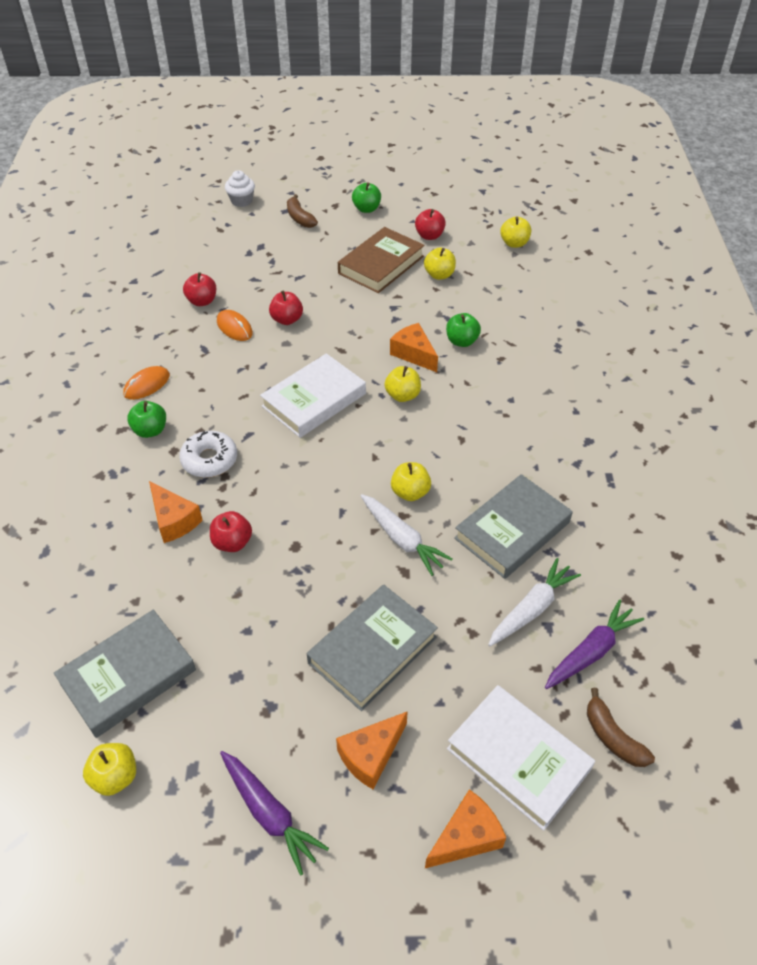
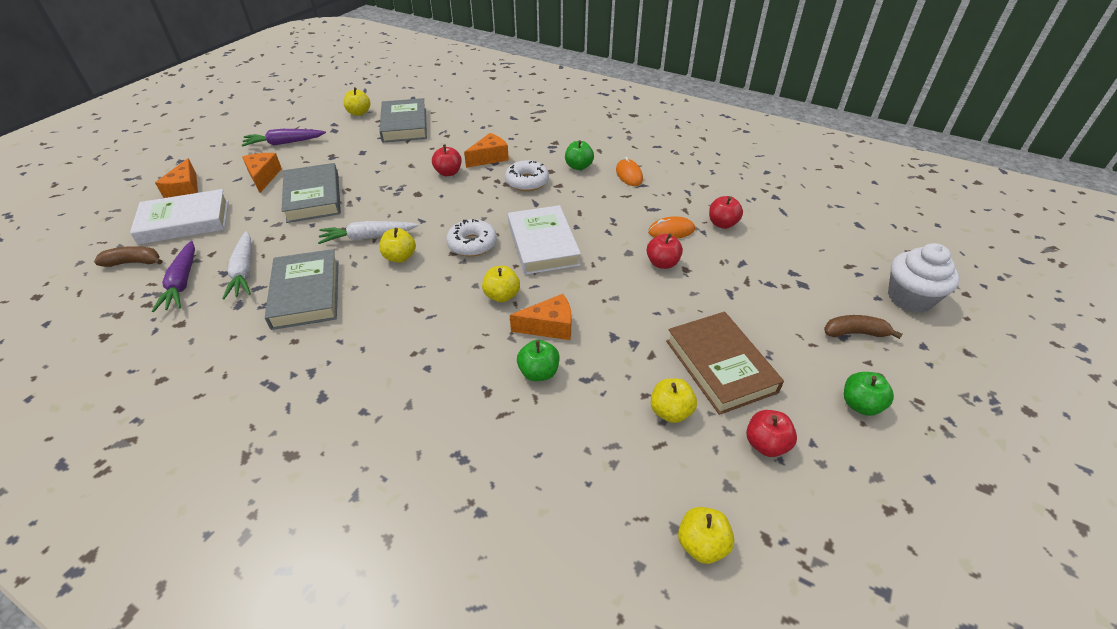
camera: 120 degrees right, 5 degrees down
orange cheese [149,481,203,543] -> orange cheese turned 150 degrees clockwise [464,133,509,168]
white cupcake [225,170,255,207] -> white cupcake [888,243,960,313], size x1.55
none -> white donut [446,219,497,257]

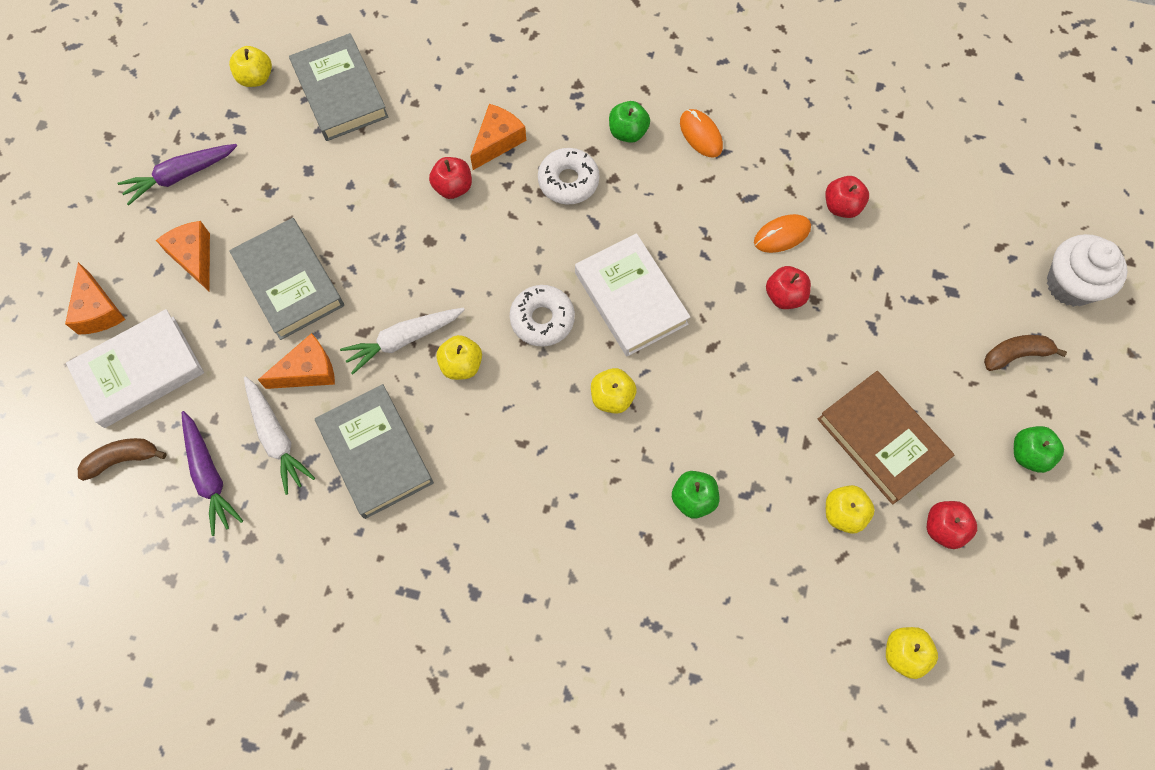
camera: 15 degrees left, 25 degrees up
orange cheese [510,294,572,340] -> orange cheese moved to [258,333,335,389]

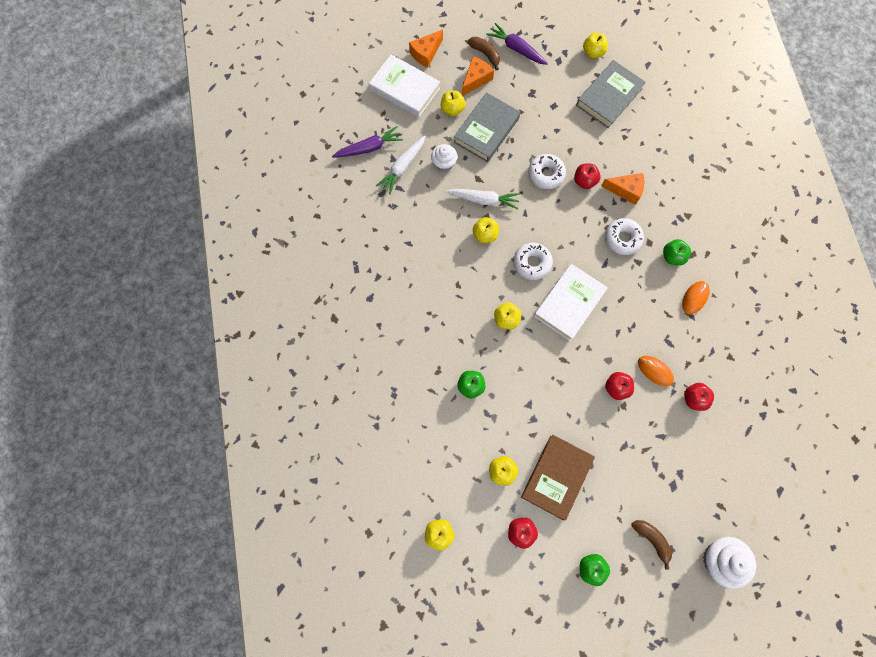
camera: 65 degrees right, 5 degrees up
brown banana [78,438,166,481] -> brown banana moved to [467,37,500,70]
purple carrot [181,411,243,536] -> purple carrot turned 150 degrees counterclockwise [332,126,403,158]
orange cheese [258,333,335,389] -> white cupcake [431,144,457,172]
grey book [315,384,434,519] -> none
white carrot [340,308,465,375] -> white carrot turned 150 degrees clockwise [445,189,520,209]
none -> yellow apple [441,91,466,116]
none -> white donut [528,154,566,189]

